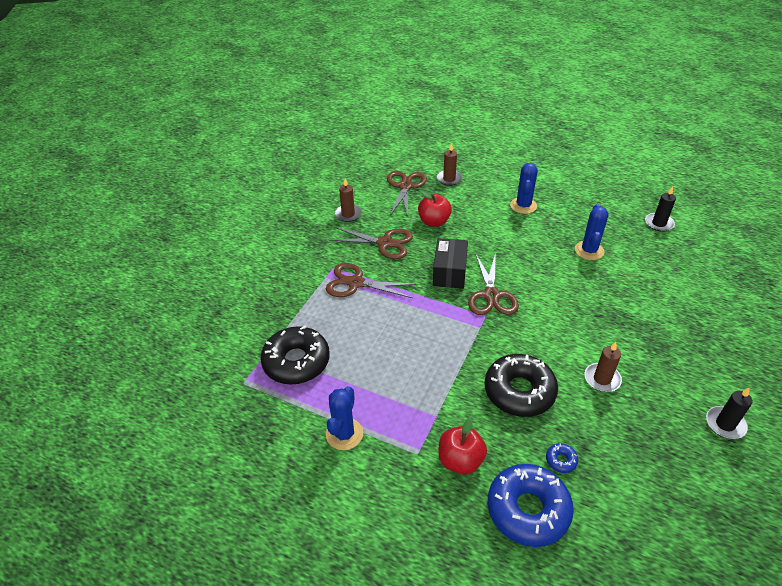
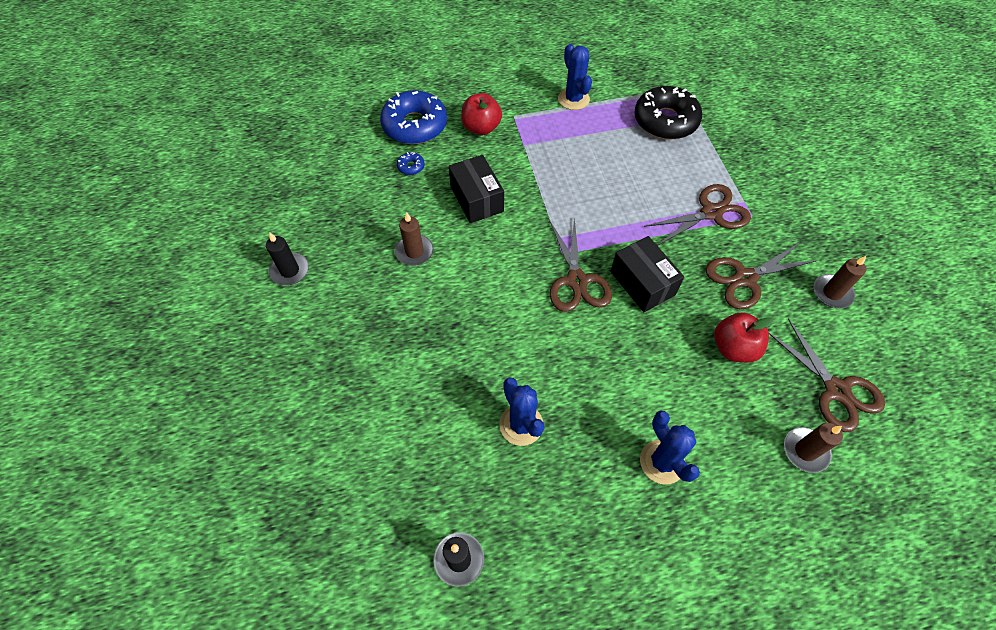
camera: 140 degrees right, 15 degrees up
brown scissors [468,252,519,315] -> brown scissors turned 150 degrees counterclockwise [550,218,612,312]
black donut [484,354,558,417] -> black box [449,155,504,223]

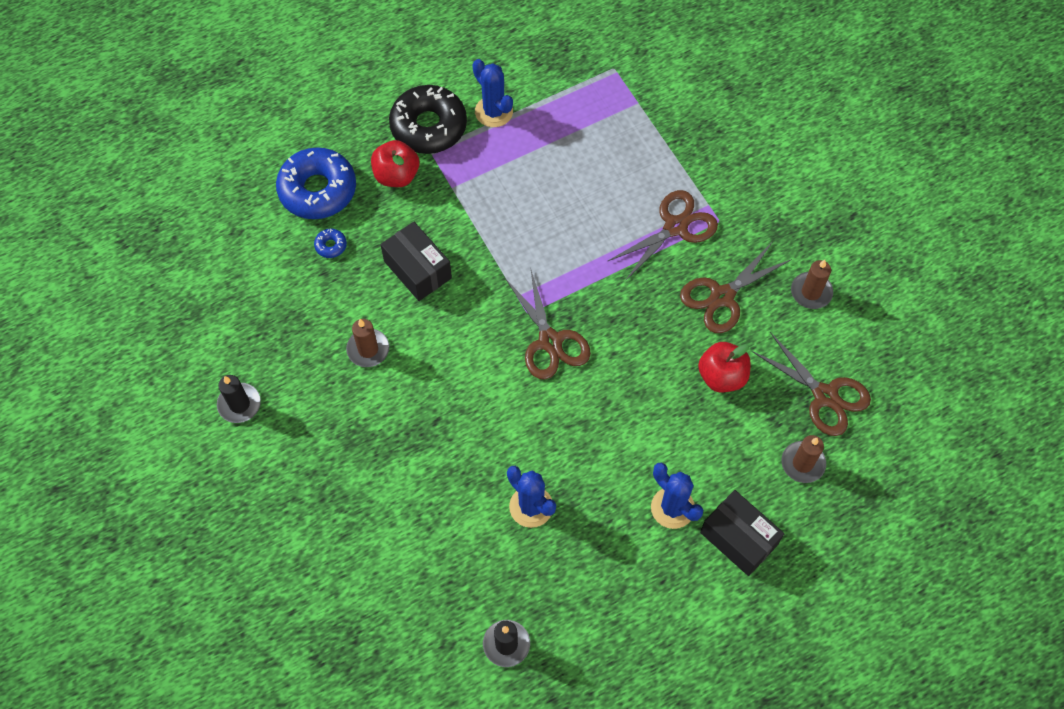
camera: 15 degrees left, 5 degrees up
black box [611,236,684,312] -> black box moved to [700,490,784,576]
black donut [635,86,702,140] -> black donut moved to [389,85,467,154]

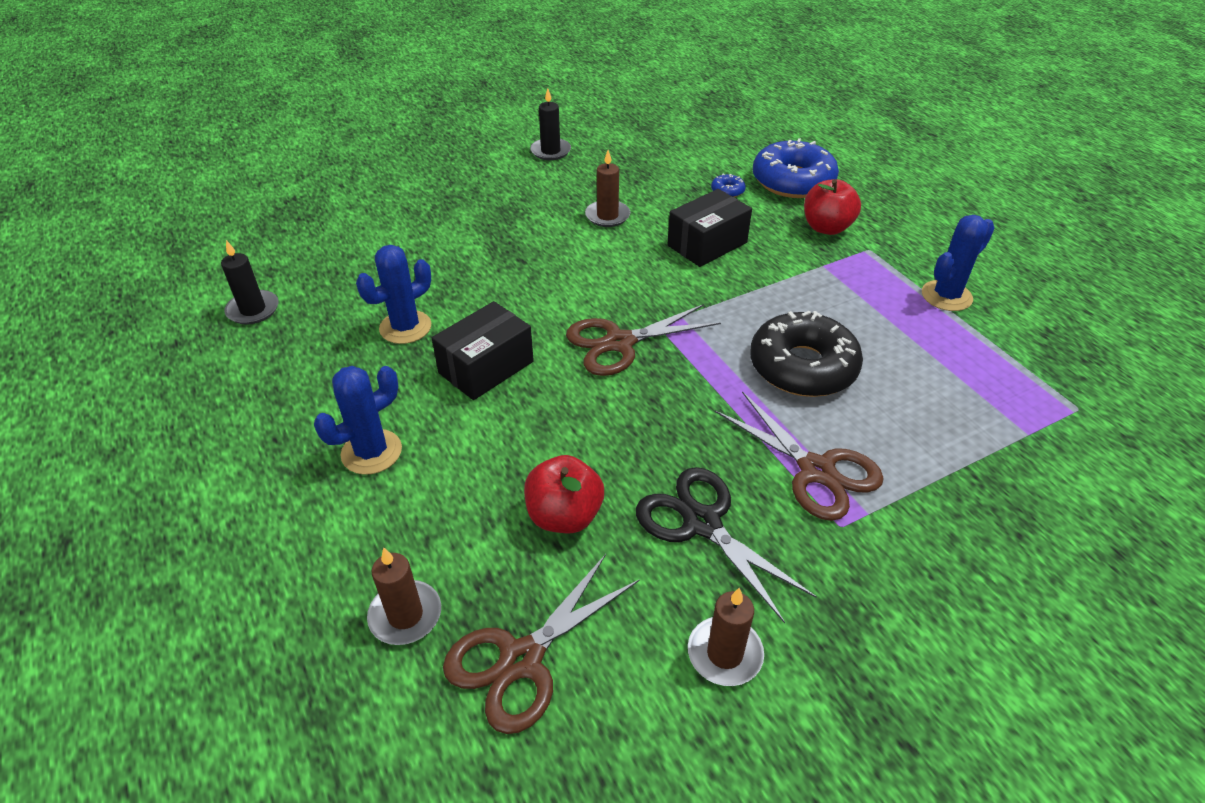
camera: 90 degrees right, 20 degrees down
black donut [389,85,467,154] -> black donut moved to [750,311,863,397]
brown scissors [680,243,792,333] -> black scissors [636,467,817,623]
black box [700,490,784,576] -> black box moved to [432,301,534,400]

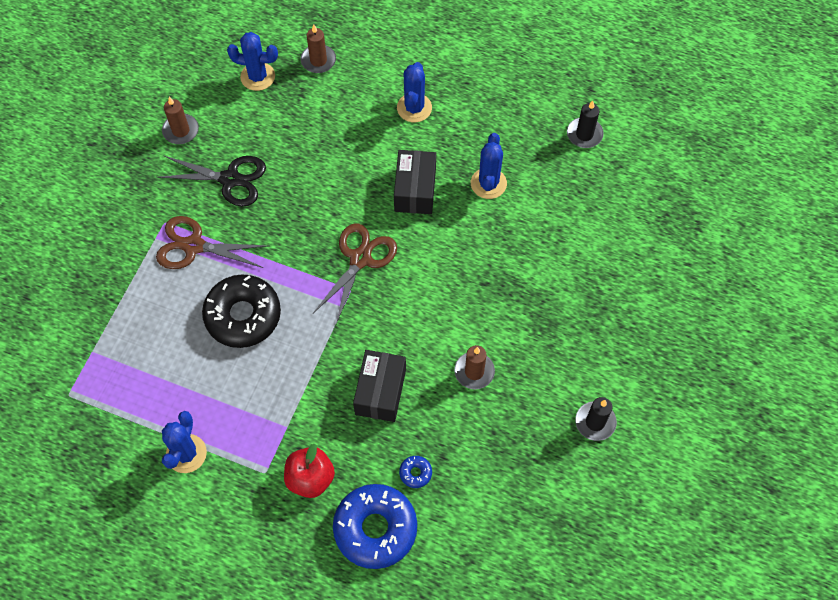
camera: 140 degrees right, 20 degrees up
brown scissors [443,554,640,734] -> blue cactus [227,32,278,91]
red apple [524,455,604,533] -> none

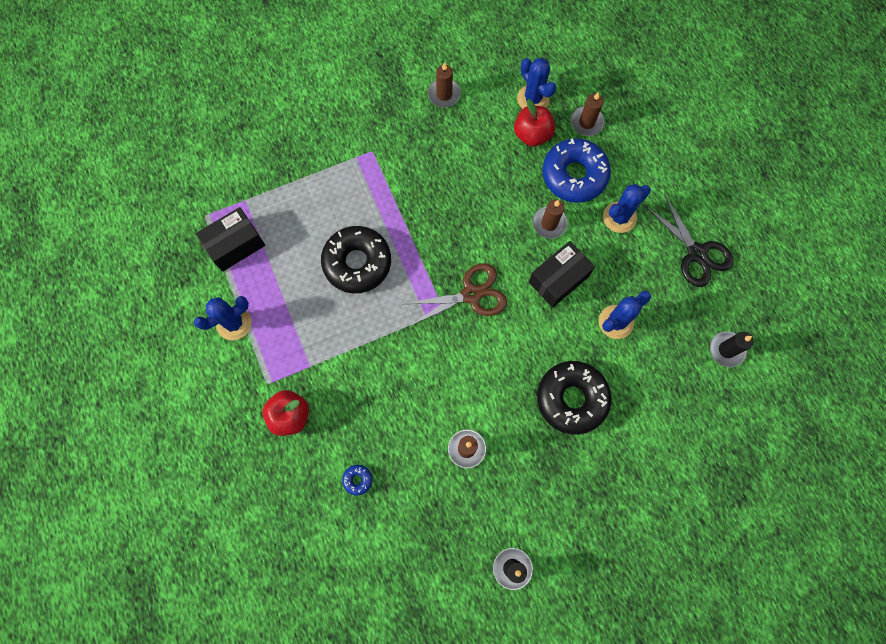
camera: 45 degrees right, 10 degrees up
brown scissors [156,216,267,269] -> none
black scissors [157,155,266,207] -> black scissors moved to [646,194,733,287]
blue donut [333,484,417,569] -> blue donut moved to [542,138,611,203]
black box [353,350,406,422] -> black box moved to [196,207,265,272]
none -> red apple [514,99,555,147]
none -> brown candle [532,199,568,239]
none -> black donut [537,361,611,435]

